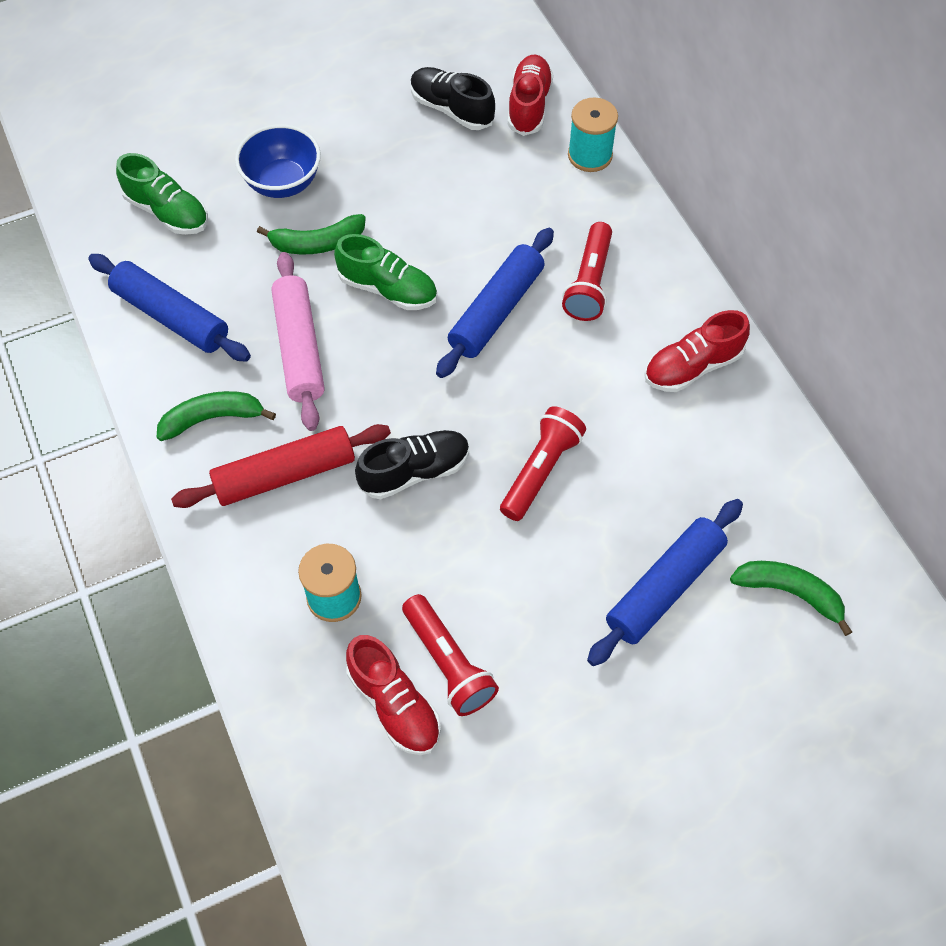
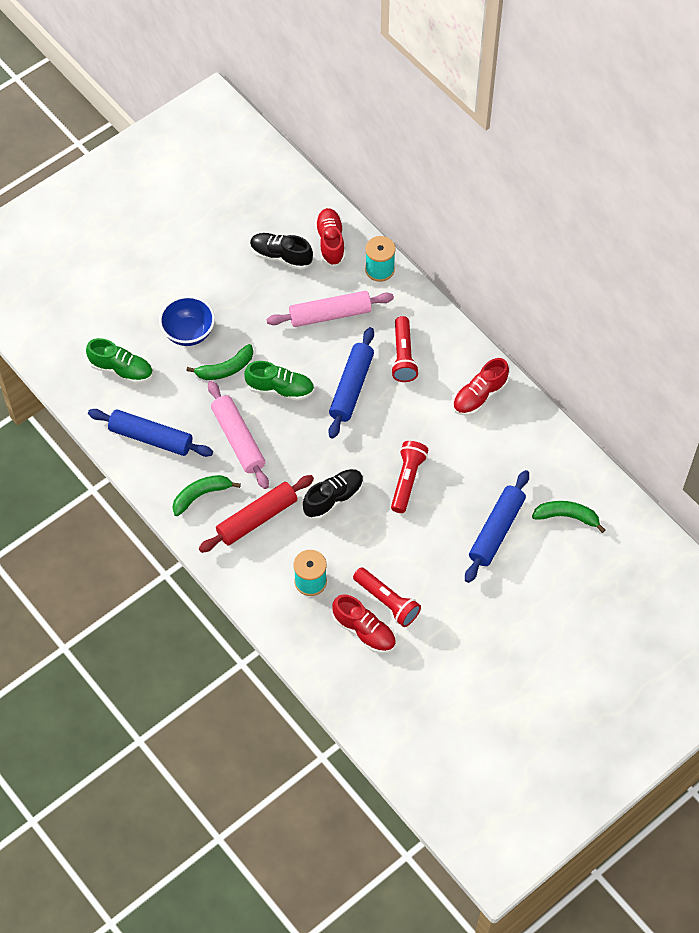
camera: 15 degrees left, 0 degrees up
none -> pink rolling pin [266,291,394,327]

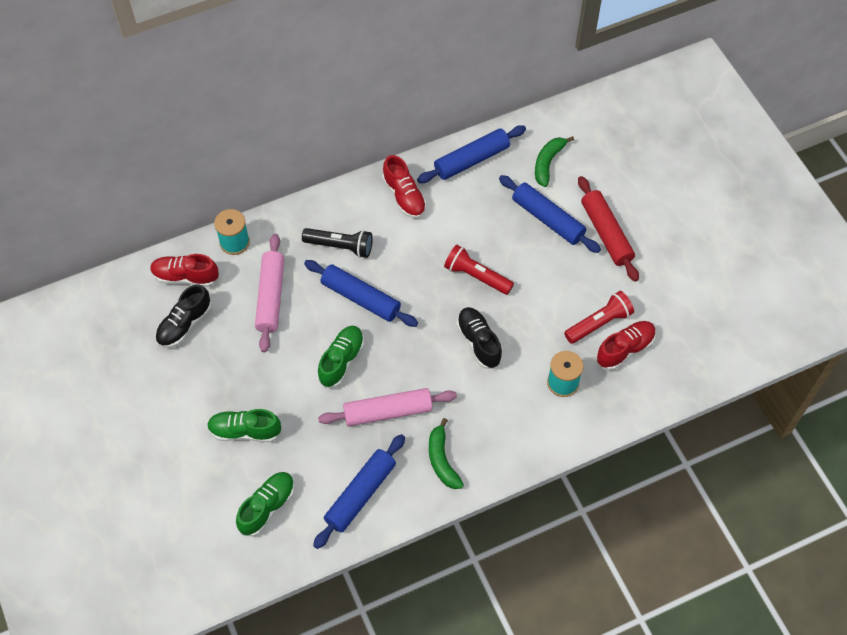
camera: 75 degrees left, 0 degrees up
blue bowl [159,296,215,346] -> green shoe [207,409,282,442]
green banana [186,344,253,380] -> none
red rolling pin [199,475,314,553] -> red rolling pin moved to [578,176,639,282]
red flashlight [391,316,419,382] -> black flashlight [302,228,373,258]
none -> blue rolling pin [417,125,526,183]

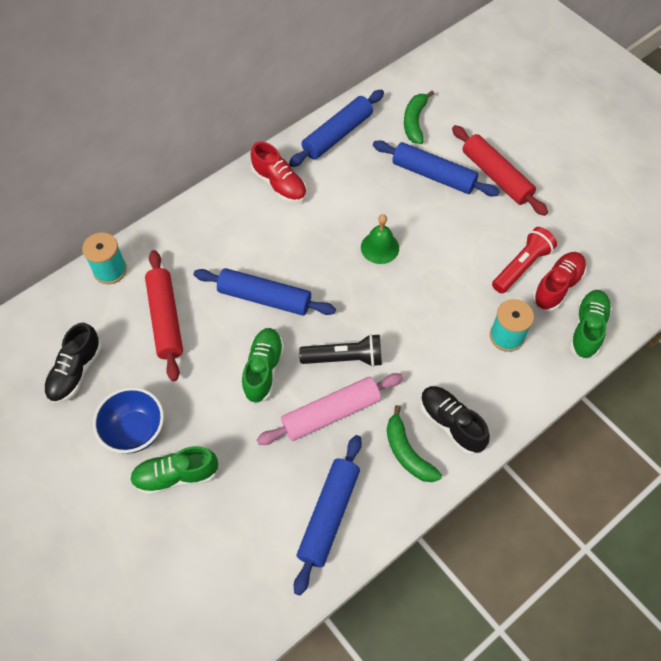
camera: 15 degrees left, 0 degrees up
red shoe [150,254,219,287] -> none
green shoe [236,472,295,537] -> green shoe moved to [570,290,612,360]
pink rolling pin [255,234,285,352] -> red rolling pin [145,250,183,381]
black flashlight [302,228,373,258] -> black flashlight moved to [299,334,382,367]
red flashlight [444,244,514,295] -> green bell [361,214,399,264]
black shoe [456,307,503,369] -> black shoe moved to [420,386,490,455]
none -> blue bowl [93,387,164,454]

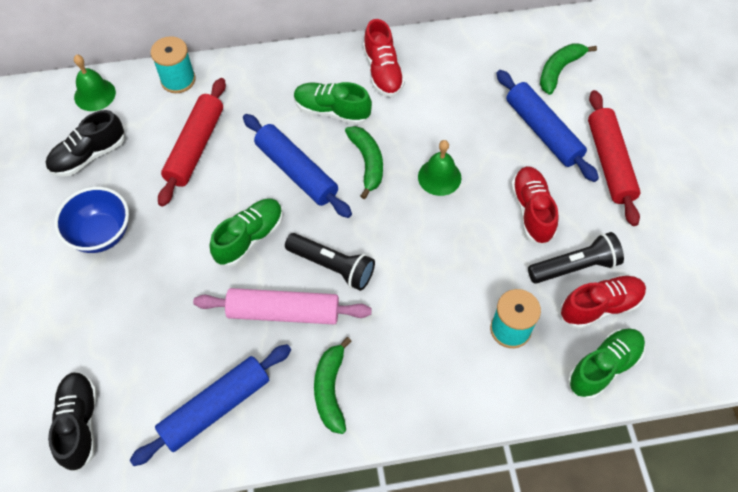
camera: 30 degrees right, 0 degrees up
green shoe [130,446,219,495] -> green shoe moved to [294,82,372,125]
blue rolling pin [289,90,384,167] -> none
black shoe [420,386,490,455] -> black shoe moved to [48,372,97,472]
red flashlight [492,227,557,293] -> black flashlight [528,232,624,284]
none -> green bell [74,55,116,111]
none -> green banana [345,126,383,199]
none -> red shoe [511,166,558,245]

